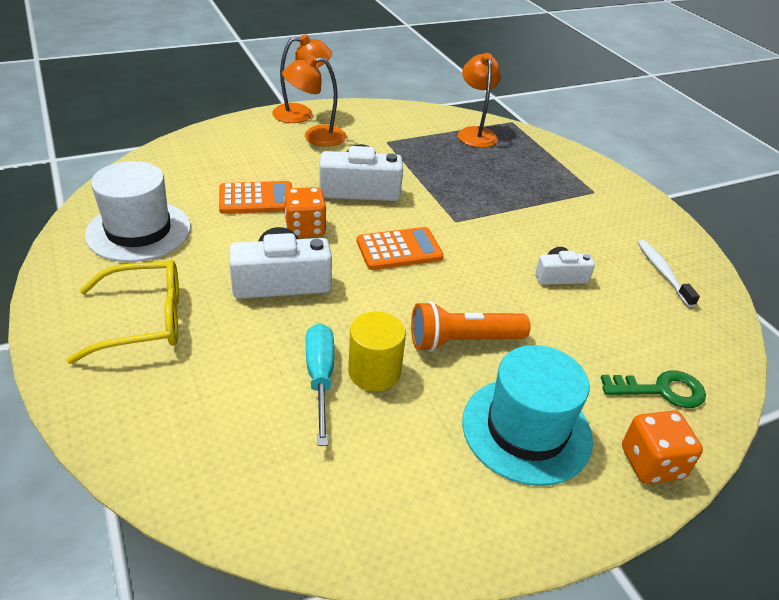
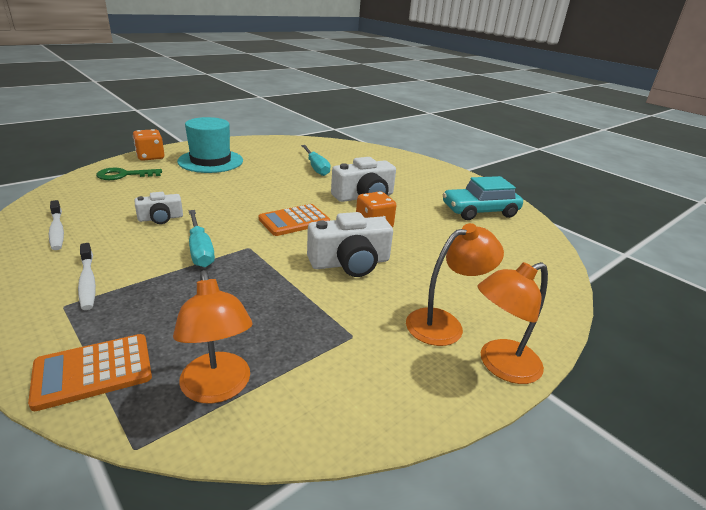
camera: 165 degrees right, 10 degrees down
yellow glasses [67,260,179,364] -> none
white hat [85,161,191,262] -> turquoise car [443,176,523,220]
orange calculator [219,181,292,214] -> orange calculator moved to [28,334,152,411]
yellow cylinder [348,312,406,391] -> none
orange flashlight [411,301,530,352] -> none
none -> white toothbrush [78,243,96,310]
none -> turquoise screwdriver [189,210,215,267]

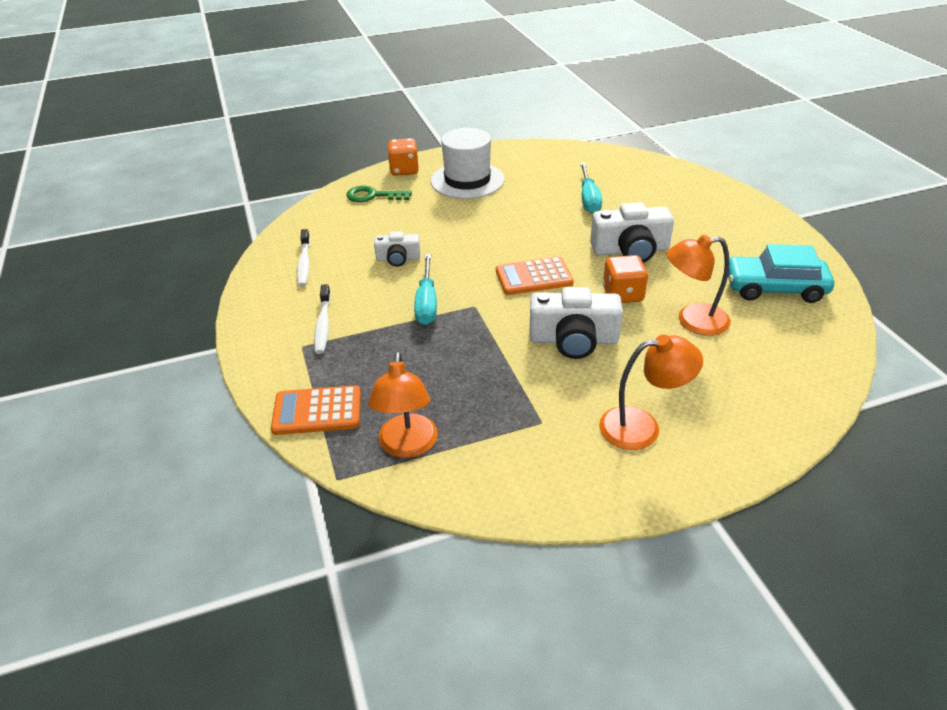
camera: 25 degrees right, 10 degrees up
turquoise hat [177,117,243,173] -> white hat [431,128,505,199]
orange lamp [477,262,548,384] -> orange lamp moved to [666,235,731,336]

